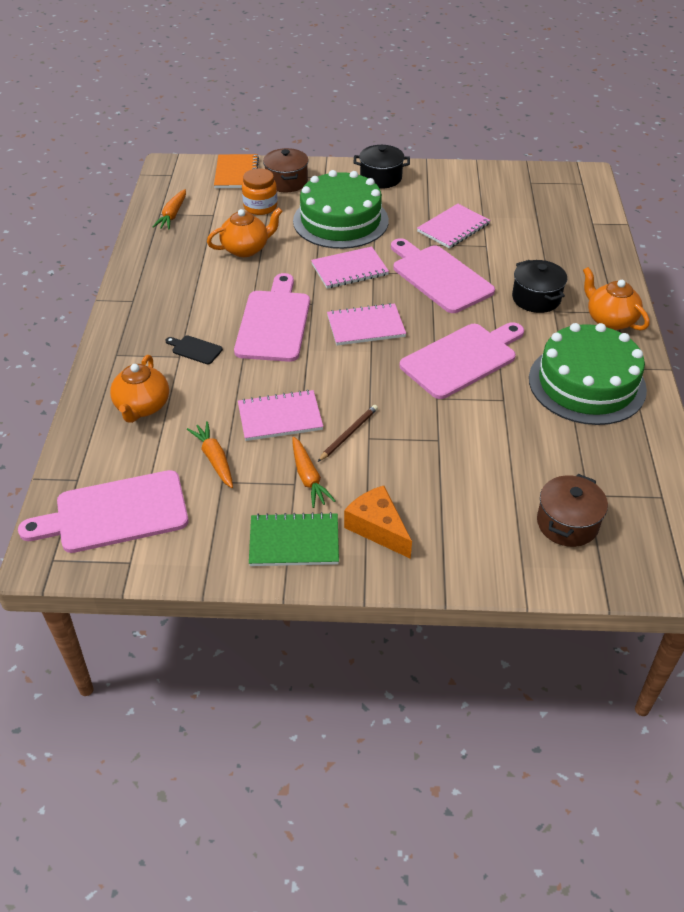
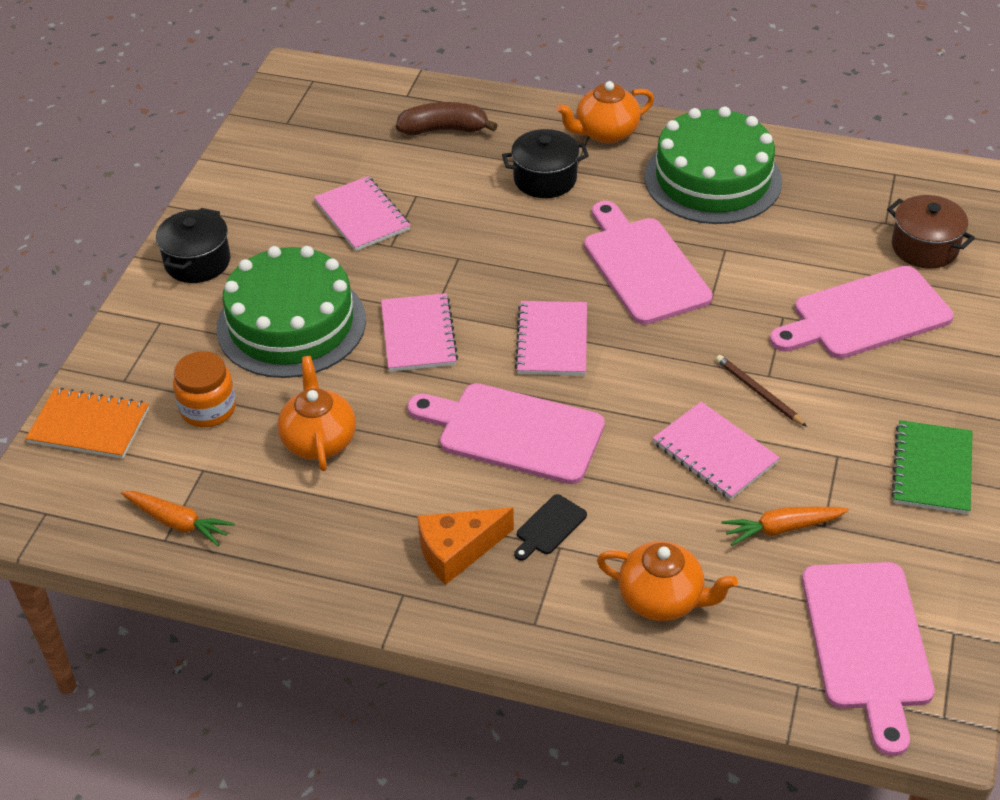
camera: 75 degrees left, 0 degrees up
pink notebook [238,390,323,441] -> pink notebook turned 45 degrees counterclockwise [653,402,780,500]
brown pot [263,148,309,192] -> none
orange carrot [292,437,336,508] -> none
orange cheese [344,486,412,559] -> orange cheese moved to [417,508,514,585]
pink cutting board [391,238,495,313] -> pink cutting board moved to [770,266,954,359]
none -> brown banana [396,102,498,135]

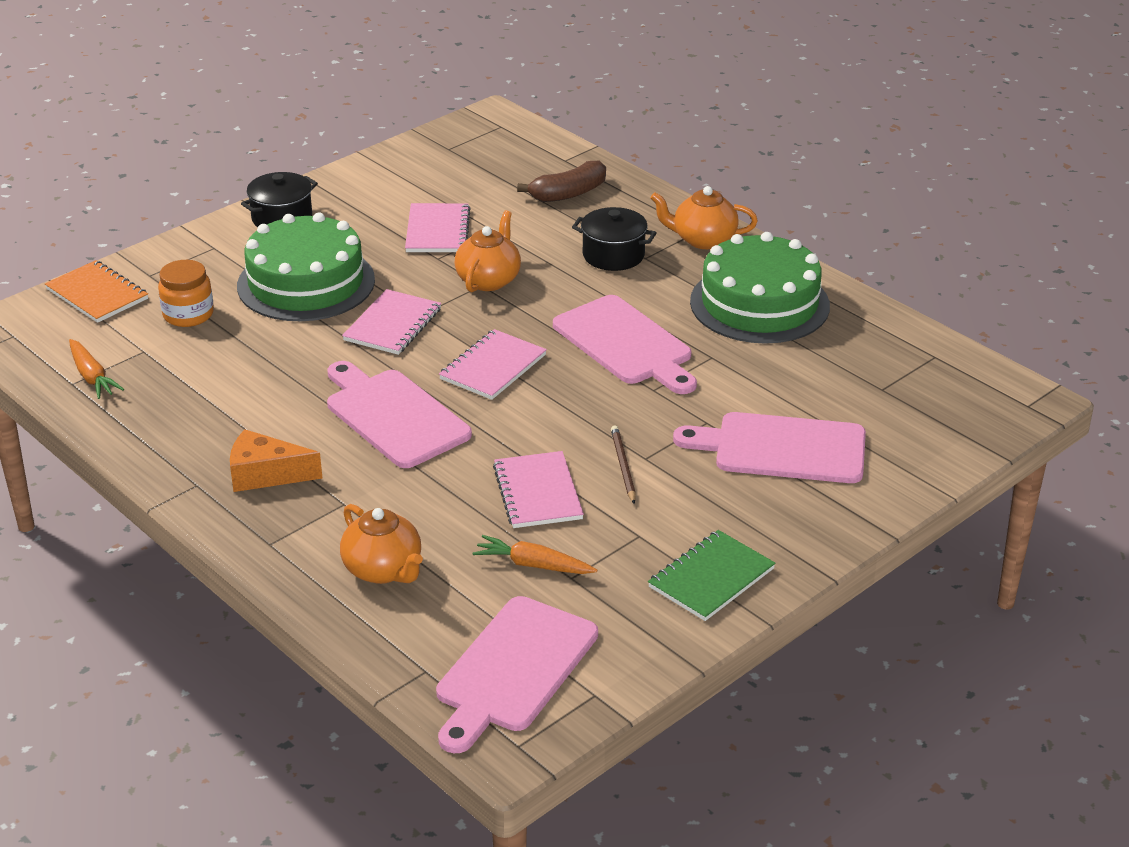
camera: 30 degrees right, 10 degrees down
orange teapot [278,356,356,471] -> orange teapot moved to [454,210,521,292]
brown banana [396,102,498,135] -> brown banana turned 120 degrees clockwise [517,161,606,202]
black cutting board [514,494,587,561] -> none
pink cutting board [584,201,713,325] -> pink cutting board turned 135 degrees clockwise [553,295,697,394]
brown pot [887,195,975,269] -> none

